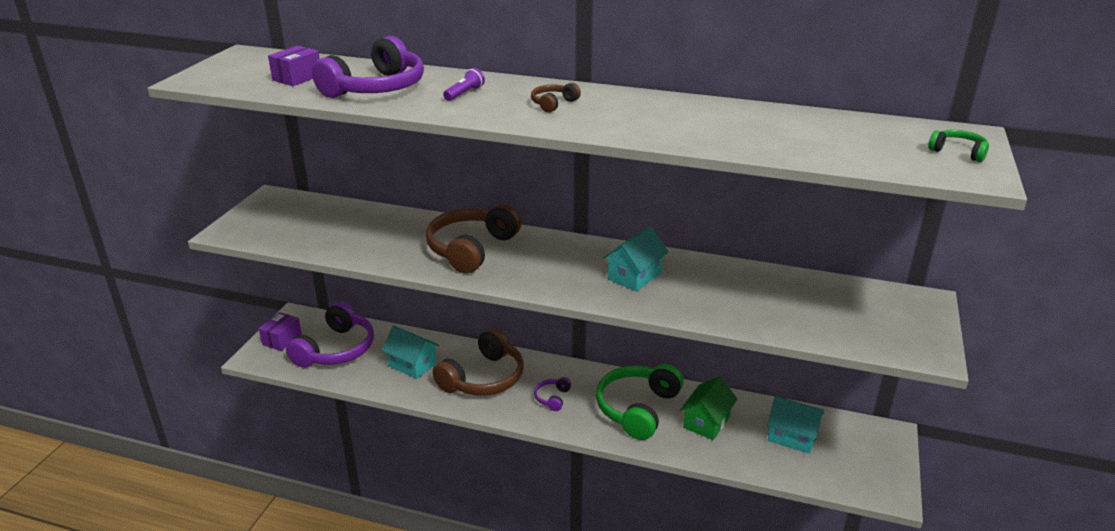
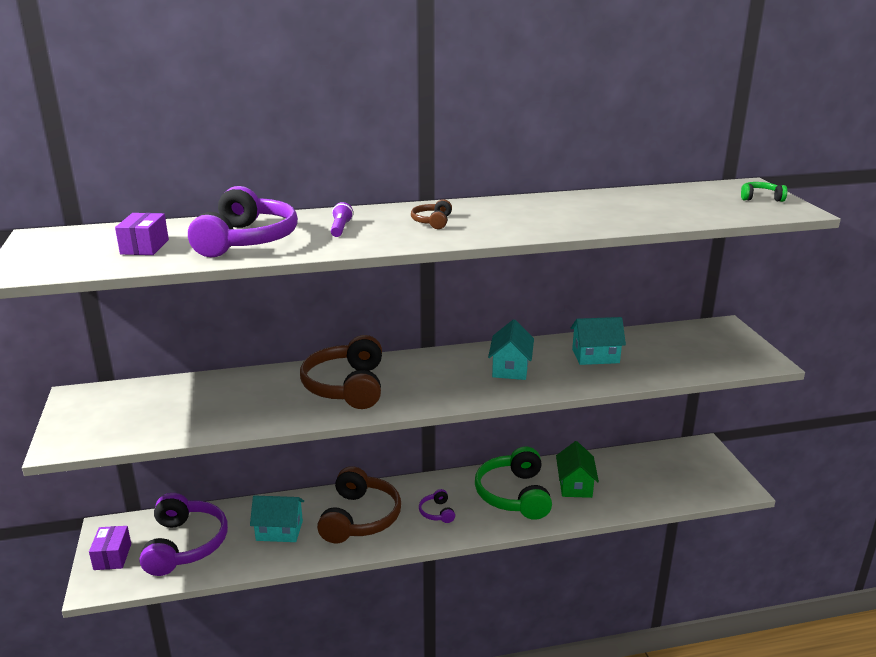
camera: 30 degrees left, 5 degrees down
turquoise house [767,396,824,454] -> turquoise house moved to [571,317,626,365]

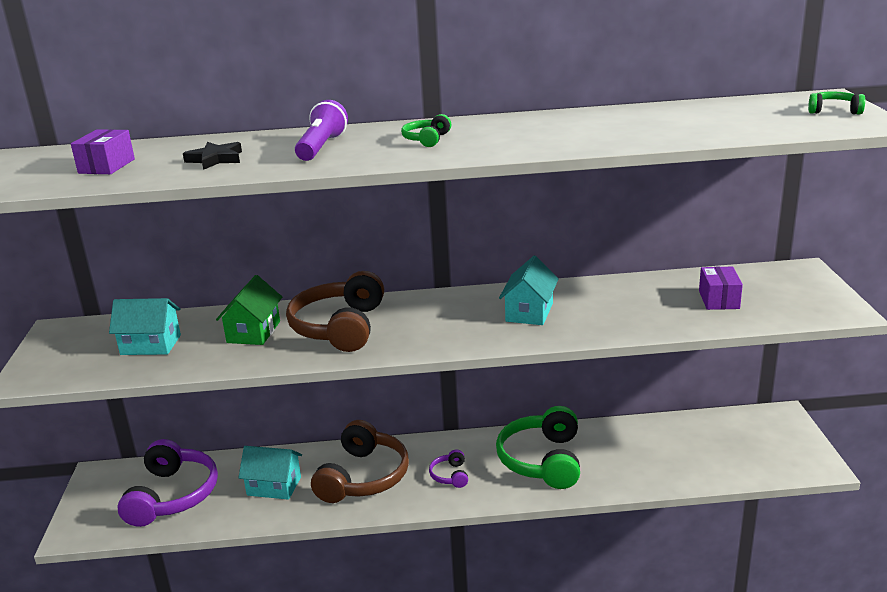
camera: 10 degrees right, 0 degrees up
purple box [89,526,131,570] -> purple box moved to [699,267,743,310]
purple headphones [188,186,298,257] -> black star [183,142,242,170]
purple flashlight [331,202,353,237] -> purple flashlight [295,100,348,161], size x1.62
brown headphones [411,199,452,229] -> green headphones [401,114,451,147]
green house [556,441,599,498] -> green house moved to [216,275,282,345]
turquoise house [571,317,626,365] -> turquoise house moved to [109,298,181,355]

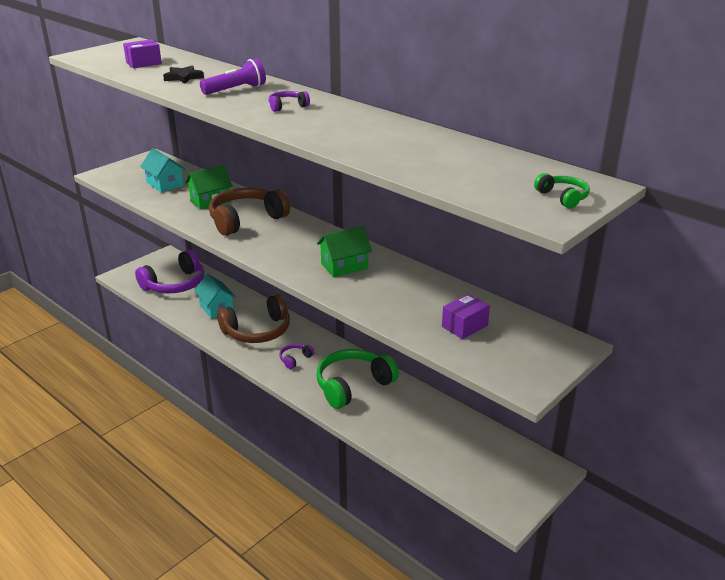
camera: 45 degrees right, 5 degrees up
green headphones [401,114,451,147] -> purple headphones [268,91,310,112]
turquoise house [499,256,559,325] -> green house [317,226,372,277]

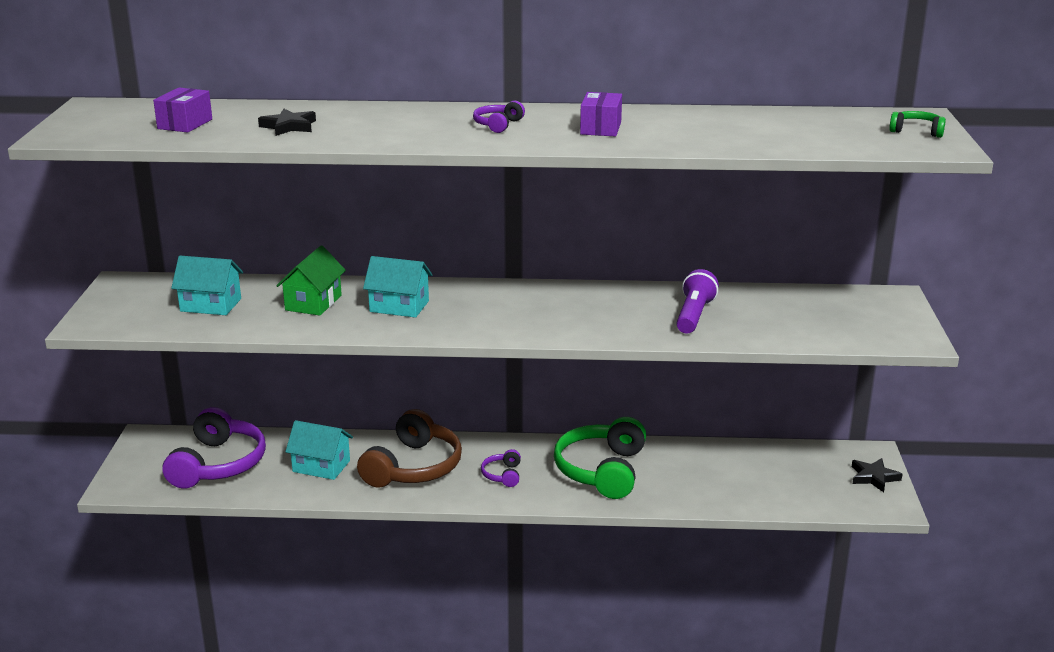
camera: 40 degrees left, 5 degrees down
purple flashlight [200,58,266,95] -> purple flashlight moved to [676,269,719,334]
brown headphones [209,188,290,236] -> turquoise house [363,256,432,318]
green house [317,226,372,277] -> none
purple box [442,294,490,339] -> purple box moved to [580,92,622,137]
none -> black star [852,458,902,492]

